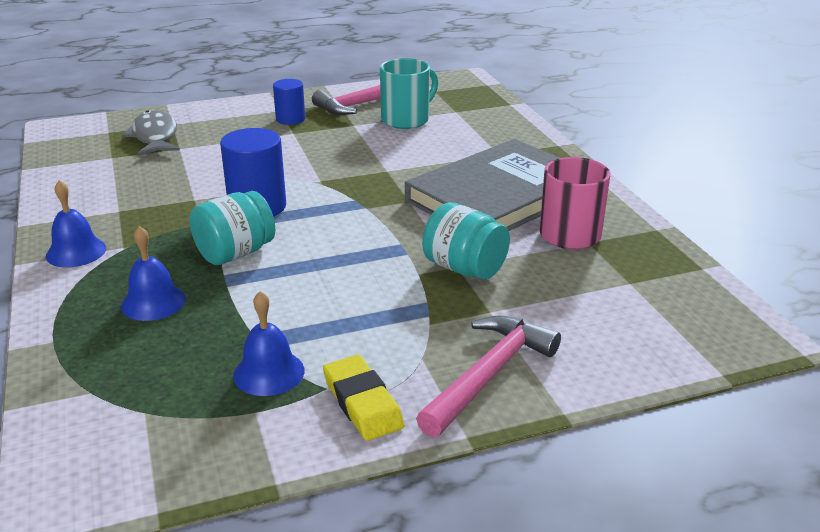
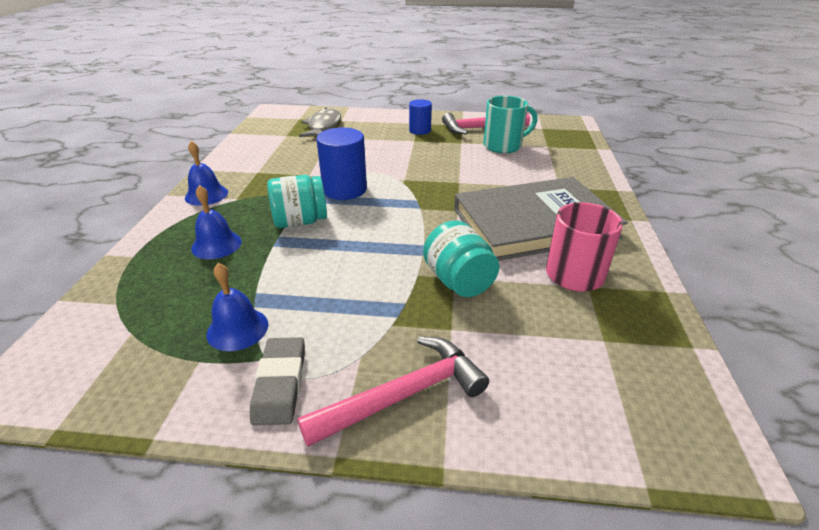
camera: 25 degrees right, 5 degrees up
yellow eraser [323,355,405,441] -> grey eraser [250,337,305,425]

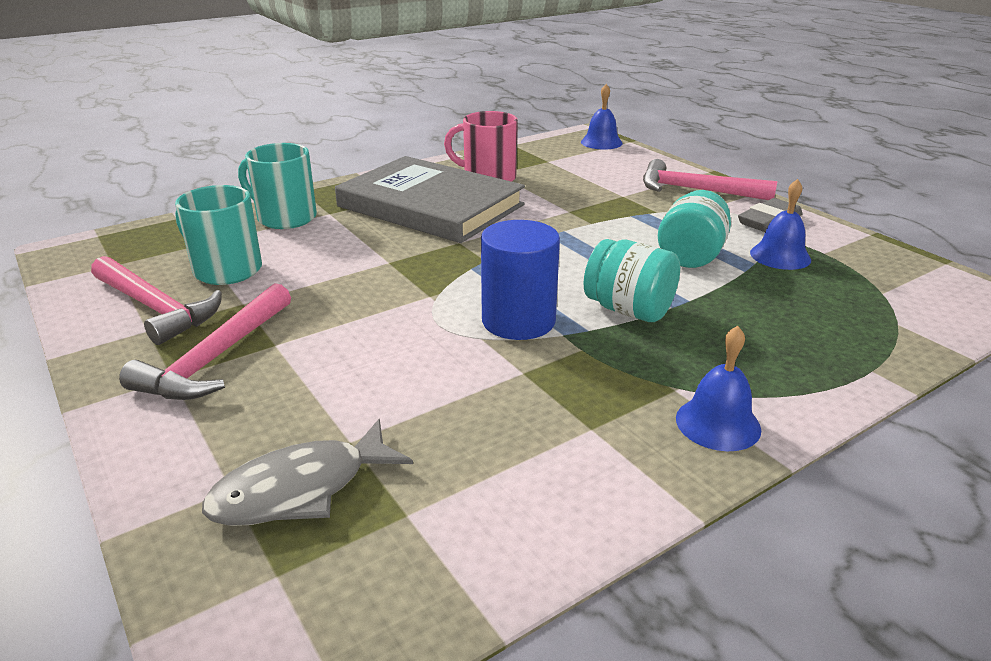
camera: 130 degrees left, 5 degrees down
blue bell [191,185,242,259] -> blue bell moved to [581,84,623,150]
blue cylinder [409,99,432,135] -> pink hammer [119,283,291,400]
turquoise jar [423,220,499,297] -> turquoise jar moved to [658,190,731,268]
none -> turquoise mug [238,143,317,229]

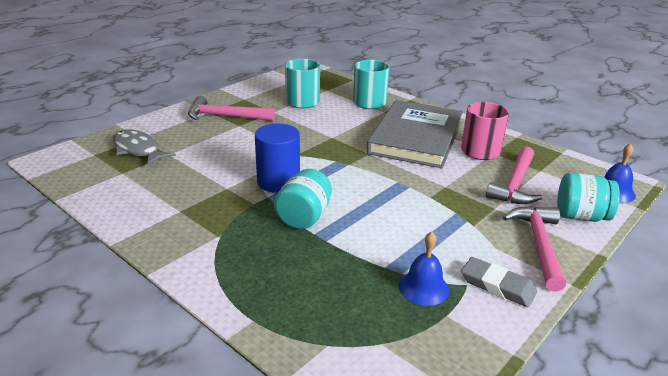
camera: 75 degrees right, 0 degrees up
pink hammer [91,256,222,345] -> pink hammer moved to [486,146,542,204]
turquoise jar [658,190,731,268] -> turquoise jar moved to [557,173,620,222]
blue bell [676,326,761,451] -> none

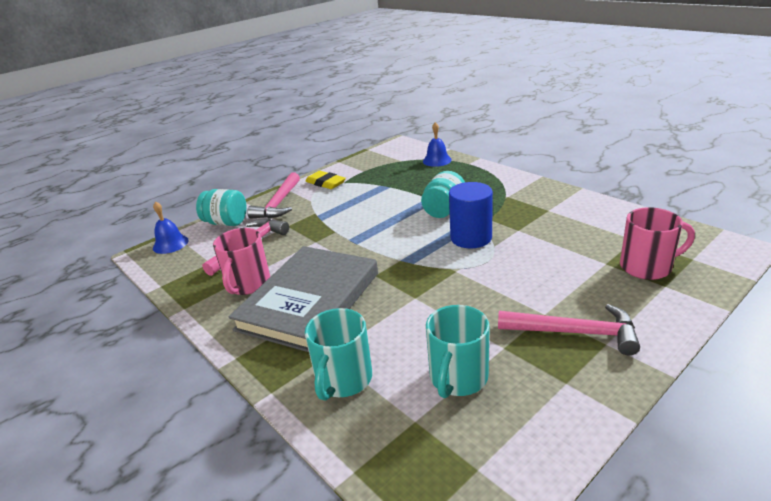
camera: 170 degrees left, 0 degrees up
grey fish [113,129,176,167] -> pink mug [620,207,695,280]
blue bell [399,231,449,306] -> blue bell moved to [423,122,452,167]
grey eraser [461,257,537,307] -> yellow eraser [305,171,346,189]

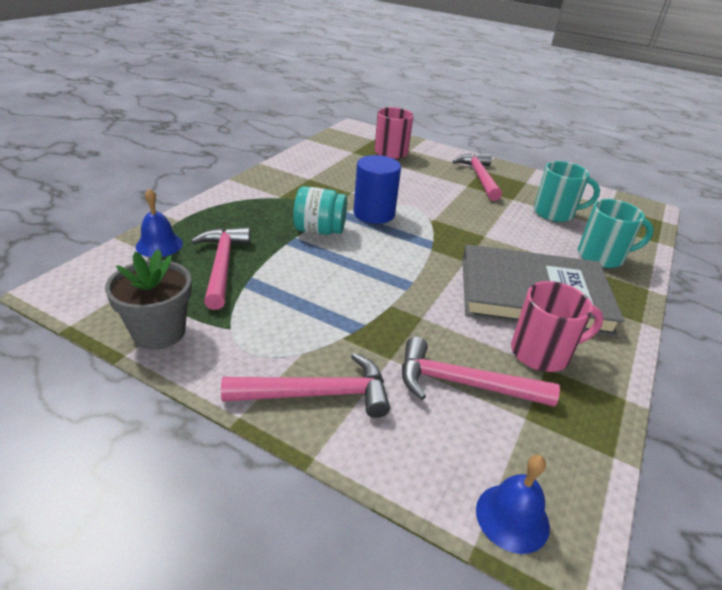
camera: 115 degrees left, 5 degrees up
turquoise jar [196,189,247,226] -> none
yellow eraser [305,171,346,189] -> none
none -> grey flower pot [105,249,192,350]
none -> pink hammer [191,227,251,310]

